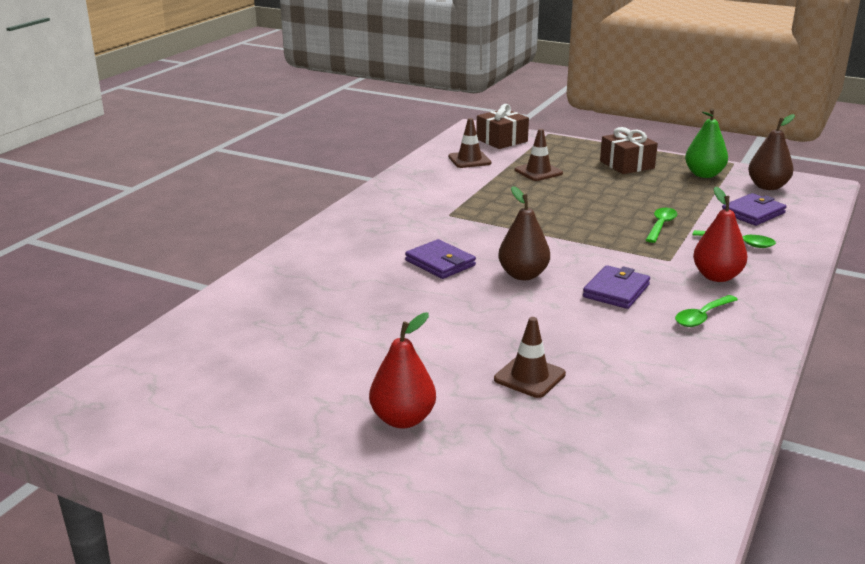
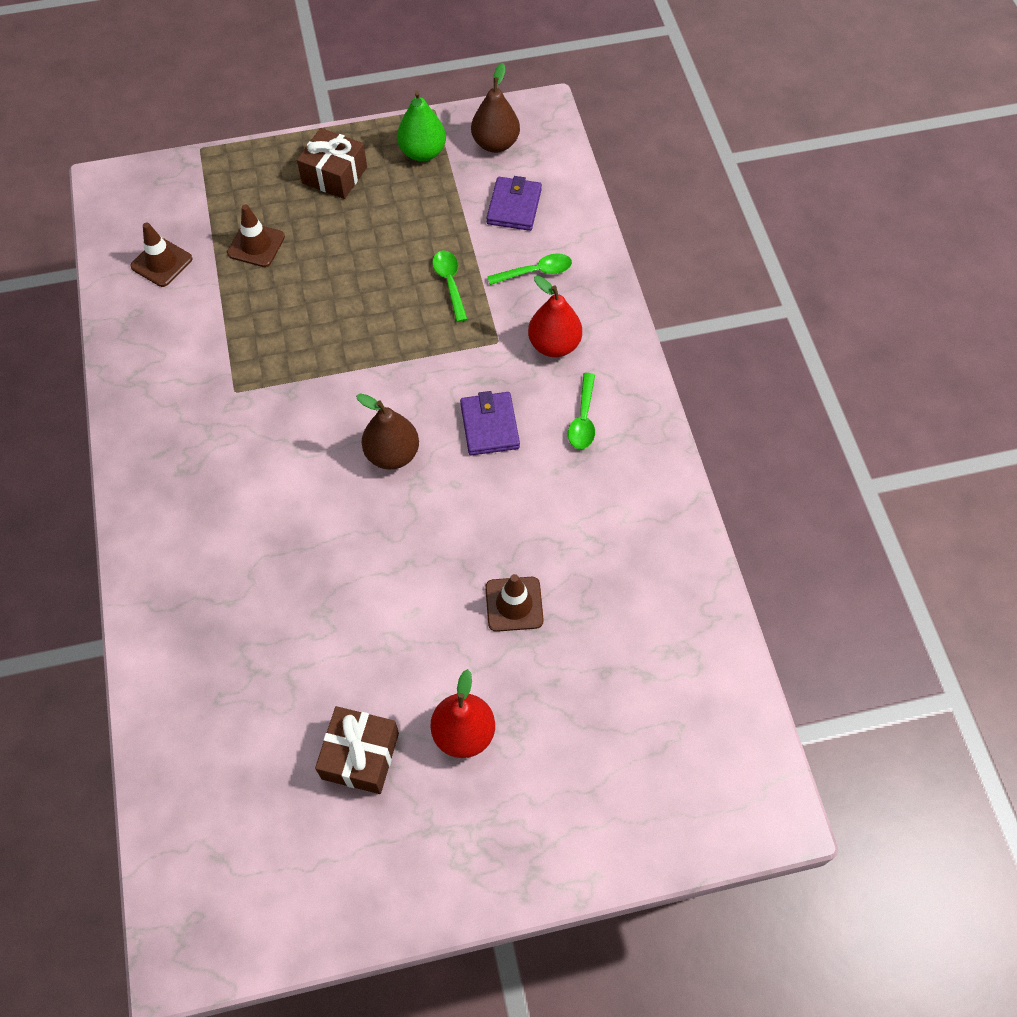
camera: 40 degrees left, 35 degrees up
purple wallet [405,239,476,279] -> none
brown gift [476,104,529,149] -> brown gift moved to [315,706,399,794]

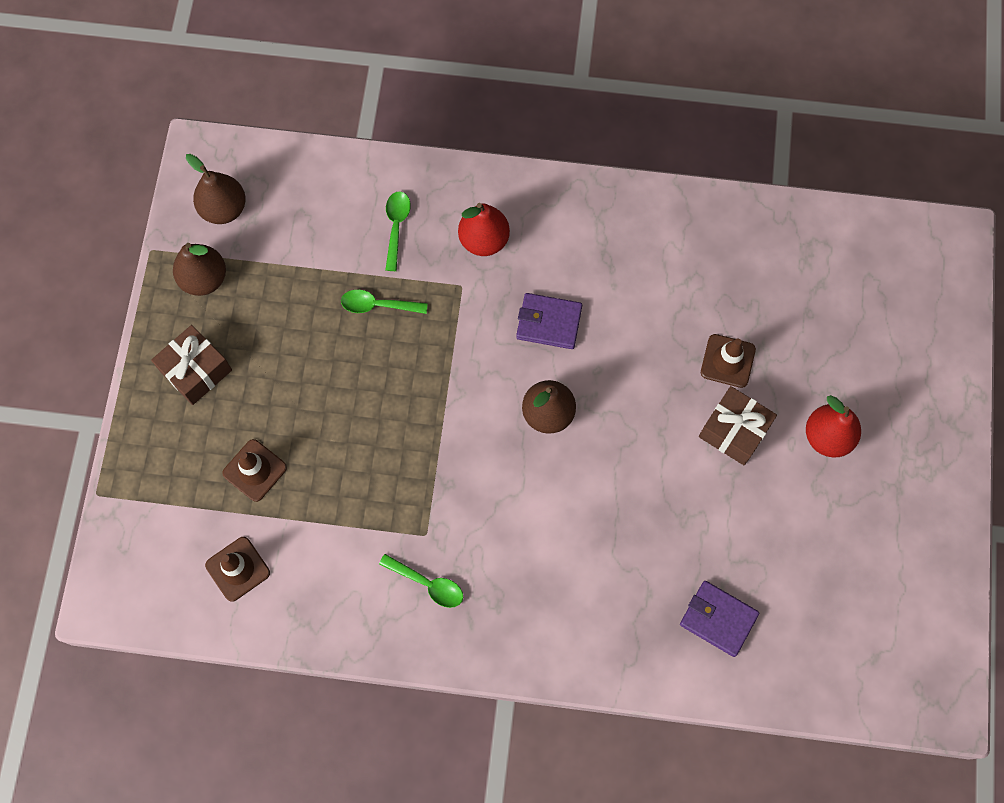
camera: 70 degrees left, 10 degrees up
brown gift [315,706,399,794] -> brown gift moved to [699,386,777,465]
green pear [397,91,446,162] -> brown pear [173,243,226,296]
purple wallet [487,176,542,231] -> purple wallet moved to [680,581,759,657]
green spoon [568,373,595,449] -> green spoon moved to [379,554,463,608]

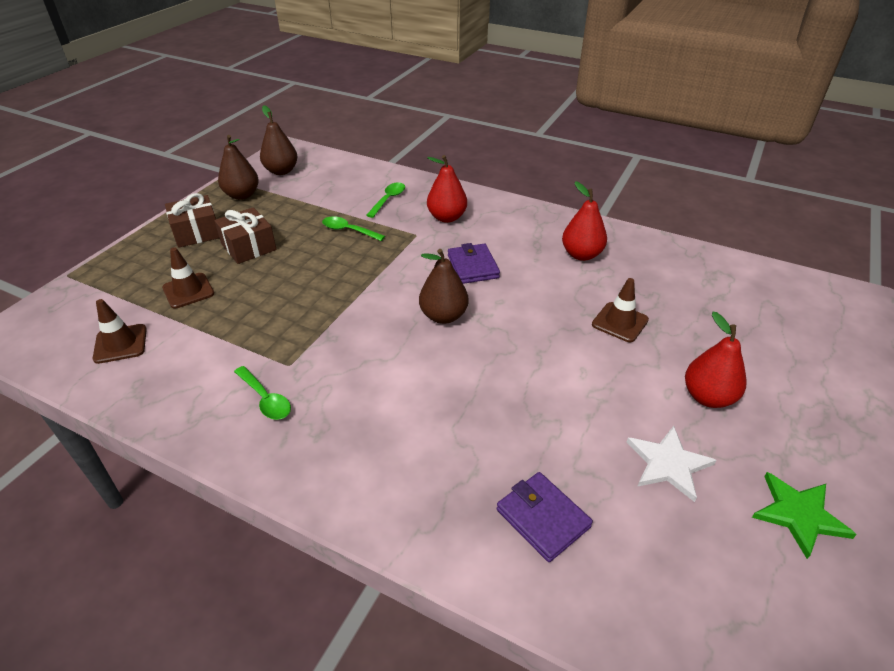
camera: 20 degrees right, 30 degrees down
purple wallet [516,293,582,349] -> purple wallet turned 45 degrees clockwise [448,243,500,284]
brown gift [699,386,777,465] -> brown gift moved to [214,207,277,264]
none -> red pear [562,181,607,261]
none -> white star [627,426,716,502]
none -> green star [752,472,857,559]

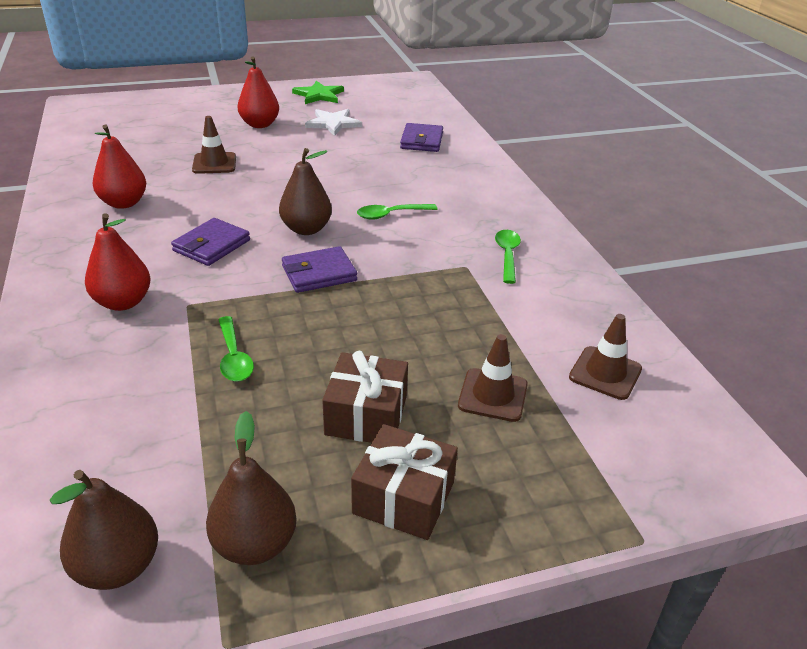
camera: 135 degrees left, 5 degrees down
green spoon [366,182,405,218] -> green spoon moved to [357,204,438,220]
none -> purple wallet [282,246,357,293]

